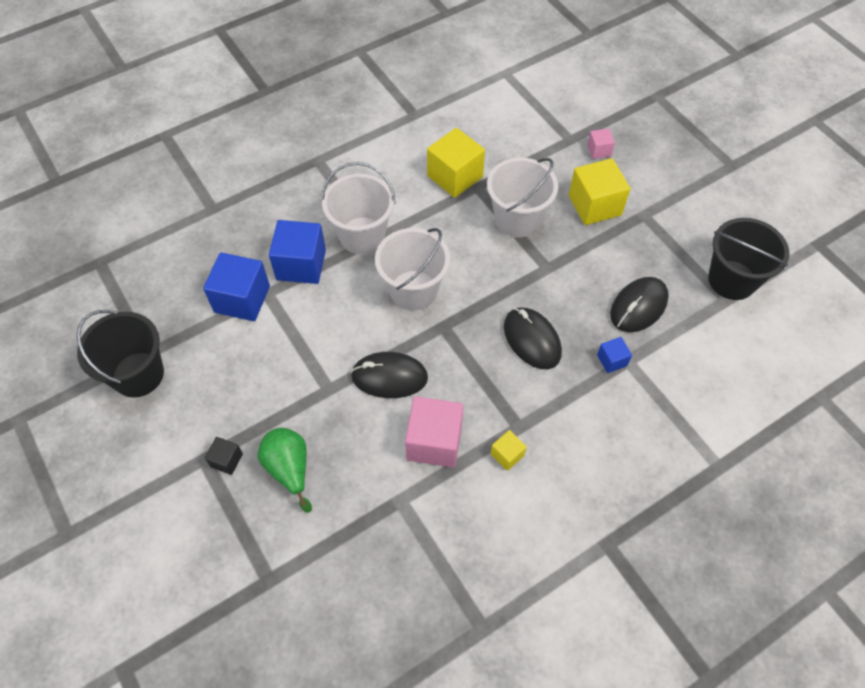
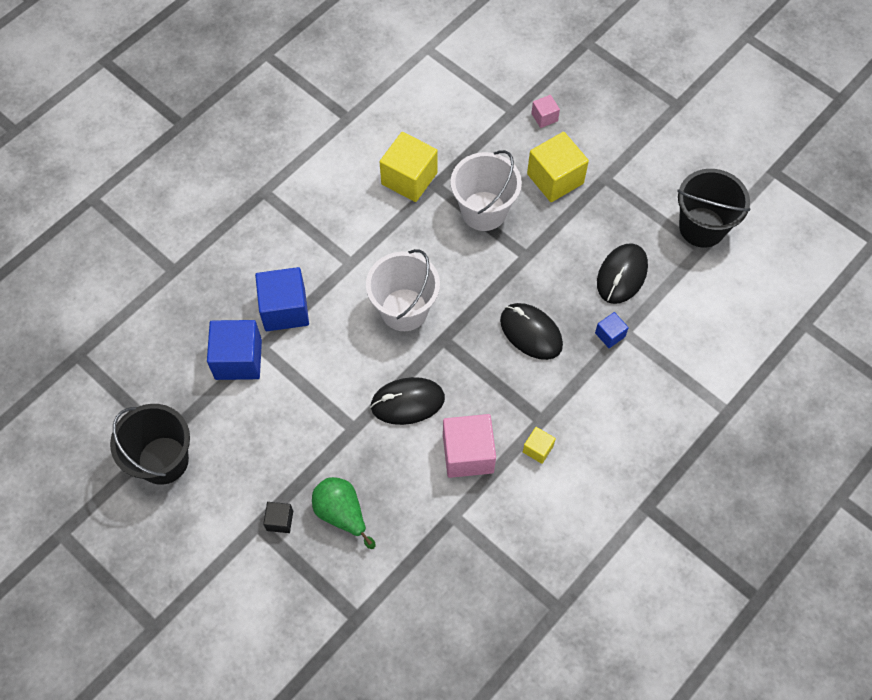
camera: 15 degrees left, 5 degrees up
white bucket [321,162,396,254] -> none

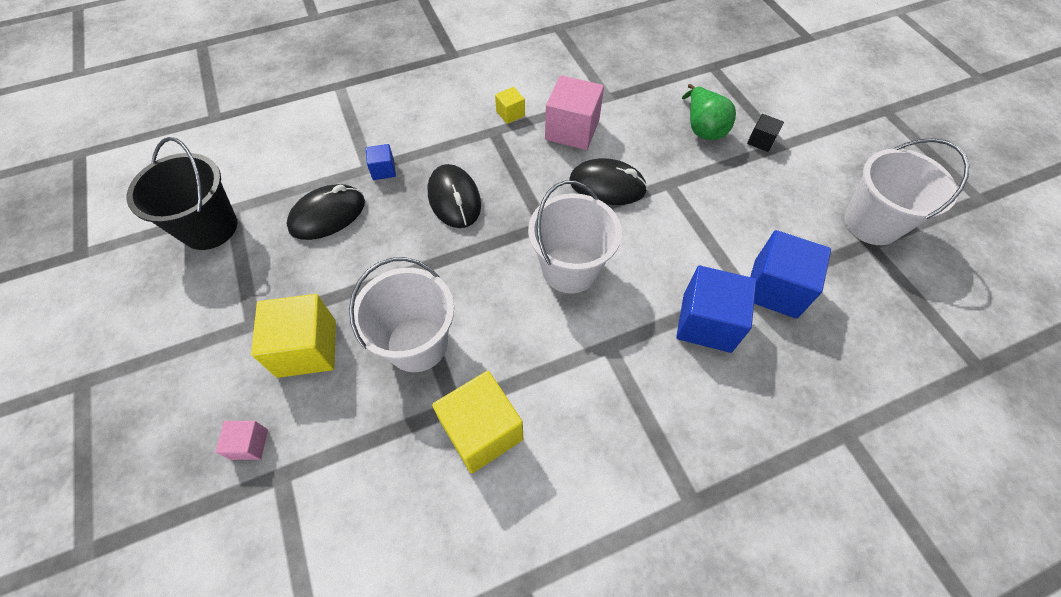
camera: 155 degrees left, 5 degrees down
black bucket [110,404,190,485] -> white bucket [845,138,969,245]

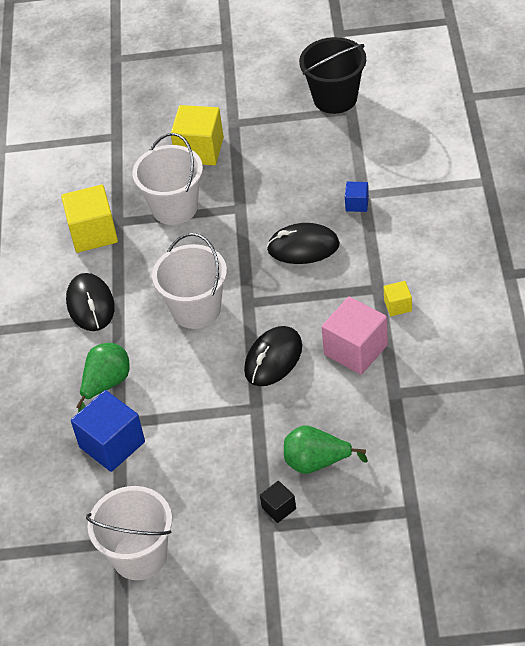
camera: 115 degrees right, 10 degrees down
pink cube [215,421,268,460] -> none
black mouse [286,184,365,240] -> black mouse moved to [66,273,115,331]
blue cube [676,266,756,353] -> green pear [76,343,130,413]

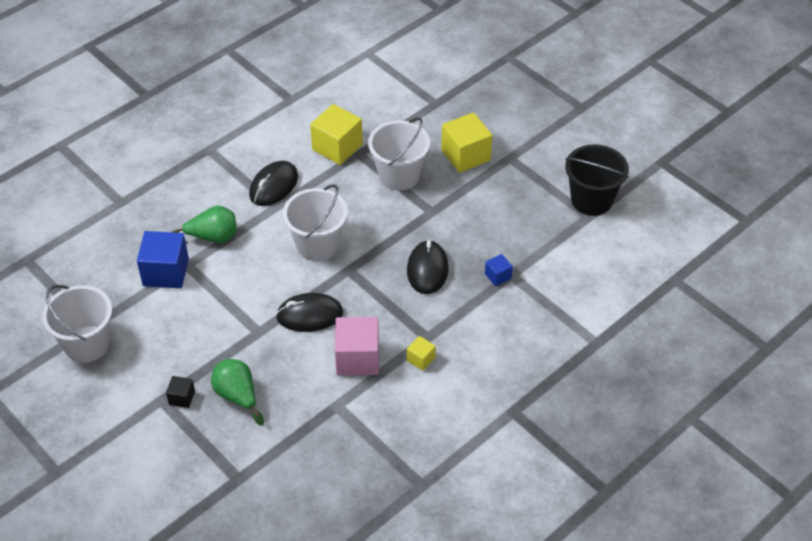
camera: 45 degrees right, 0 degrees up
black mouse [267,223,340,264] -> black mouse turned 45 degrees clockwise [407,240,449,294]

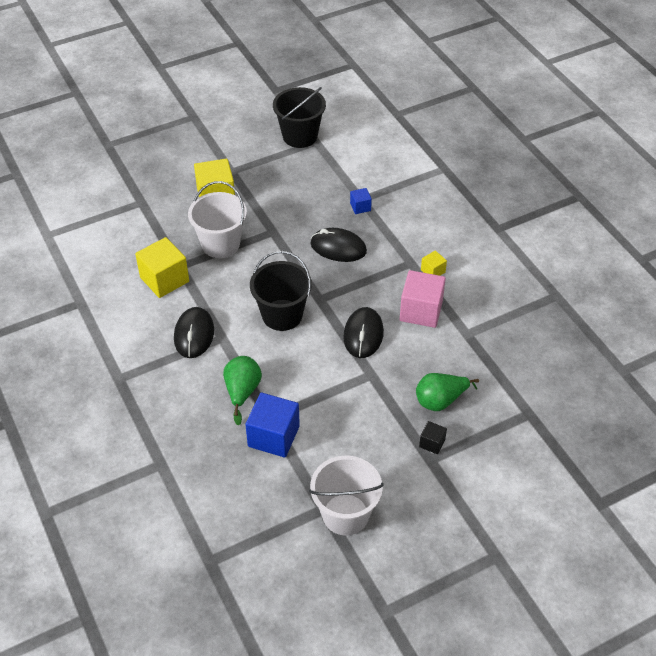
camera: 75 degrees left, 0 degrees up
black mouse [249,161,298,206] -> black mouse turned 45 degrees clockwise [174,307,214,358]
white bucket [283,184,348,261] -> black bucket [250,251,312,331]

